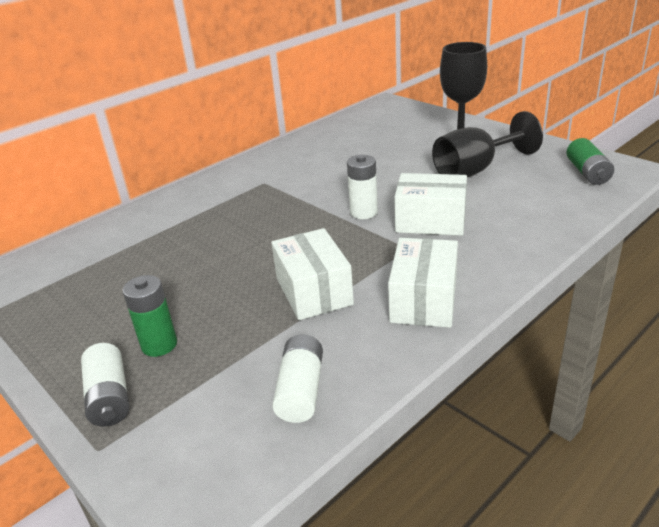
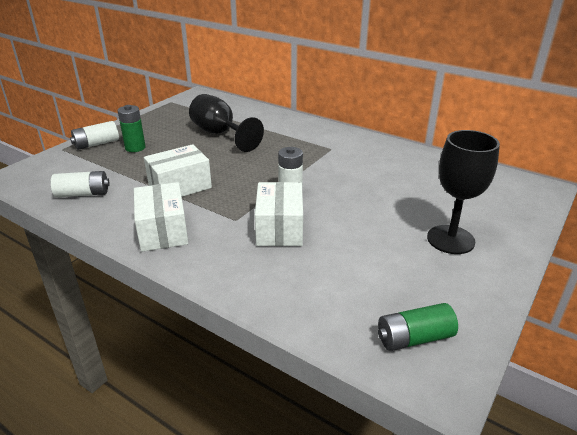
camera: 75 degrees right, 0 degrees up
white box [388,238,458,328] -> white box turned 75 degrees clockwise [134,182,188,252]
black goblet [432,111,543,177] -> black goblet moved to [189,94,264,152]

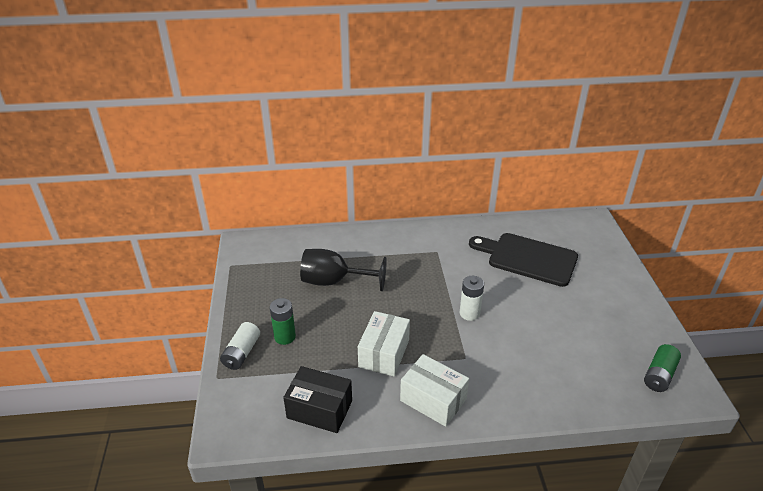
camera: 40 degrees left, 5 degrees up
white battery [51,171,110,197] -> black box [283,366,352,433]
white box [255,182,303,246] -> none
black goblet [427,130,500,254] -> none
none -> black cutting board [469,233,578,287]

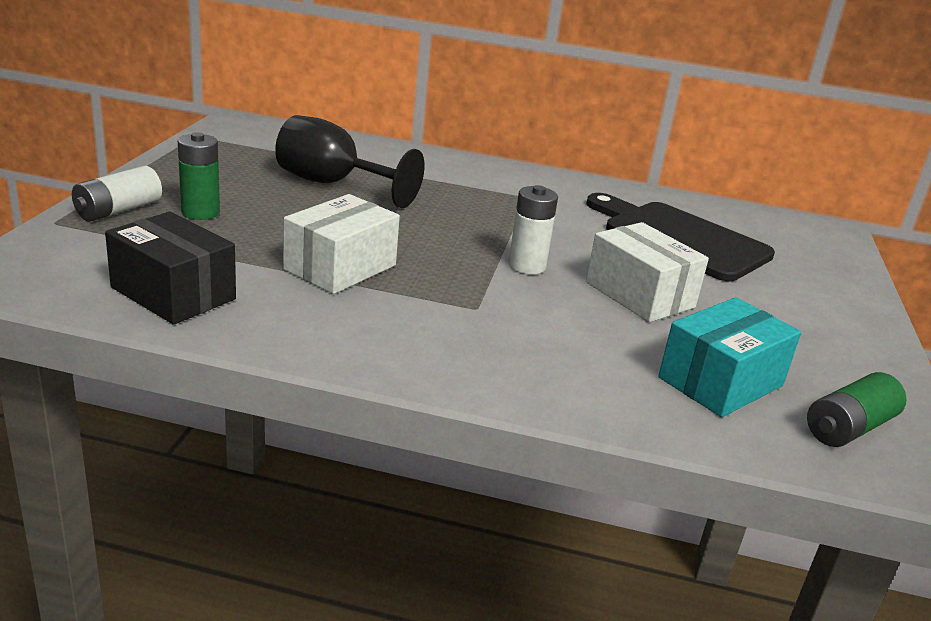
camera: 15 degrees right, 10 degrees down
white box [400,354,469,427] -> white box moved to [586,222,709,322]
none -> turquoise box [658,297,801,417]

